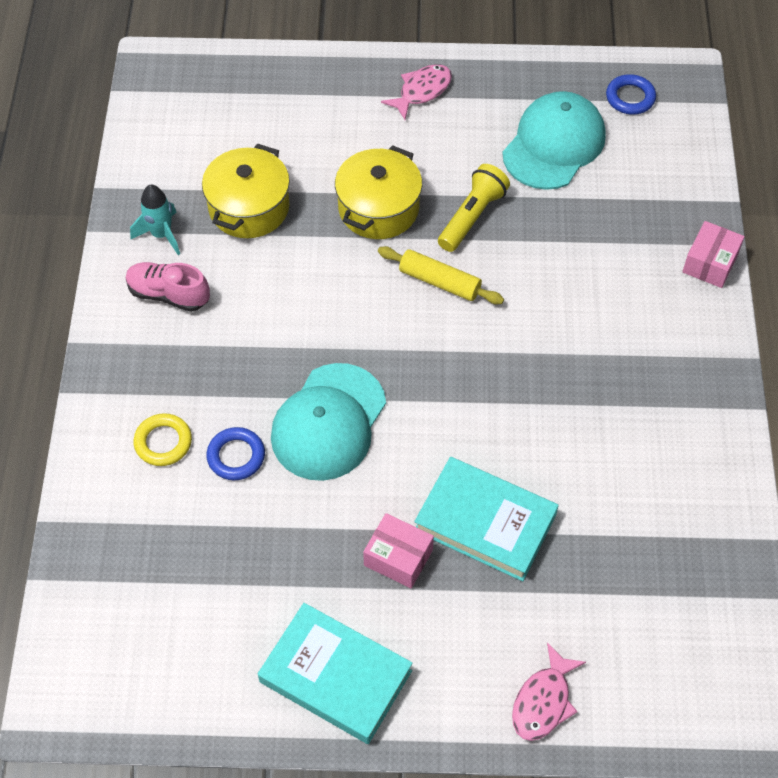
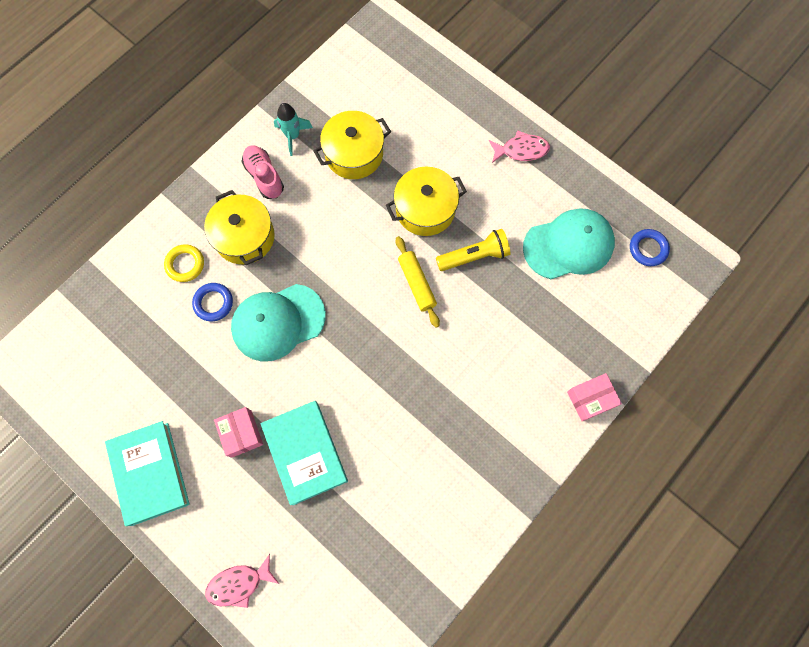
camera: 40 degrees right, 15 degrees up
none -> yellow pot [204,190,275,265]

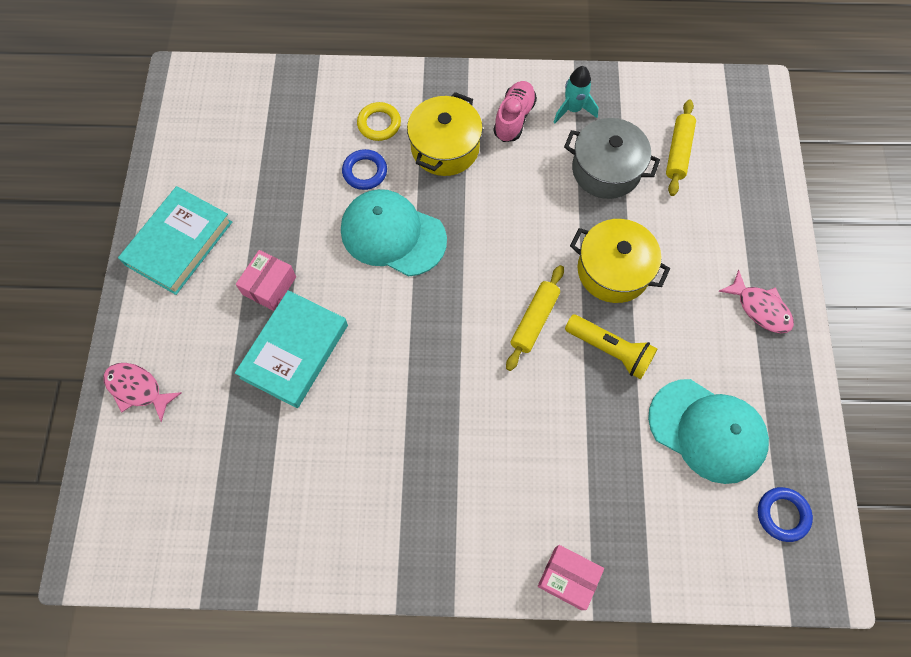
camera: 50 degrees right, 5 degrees down
yellow pot [313,111,391,179] -> grey pot [564,118,660,199]
none -> yellow rolling pin [666,99,696,196]

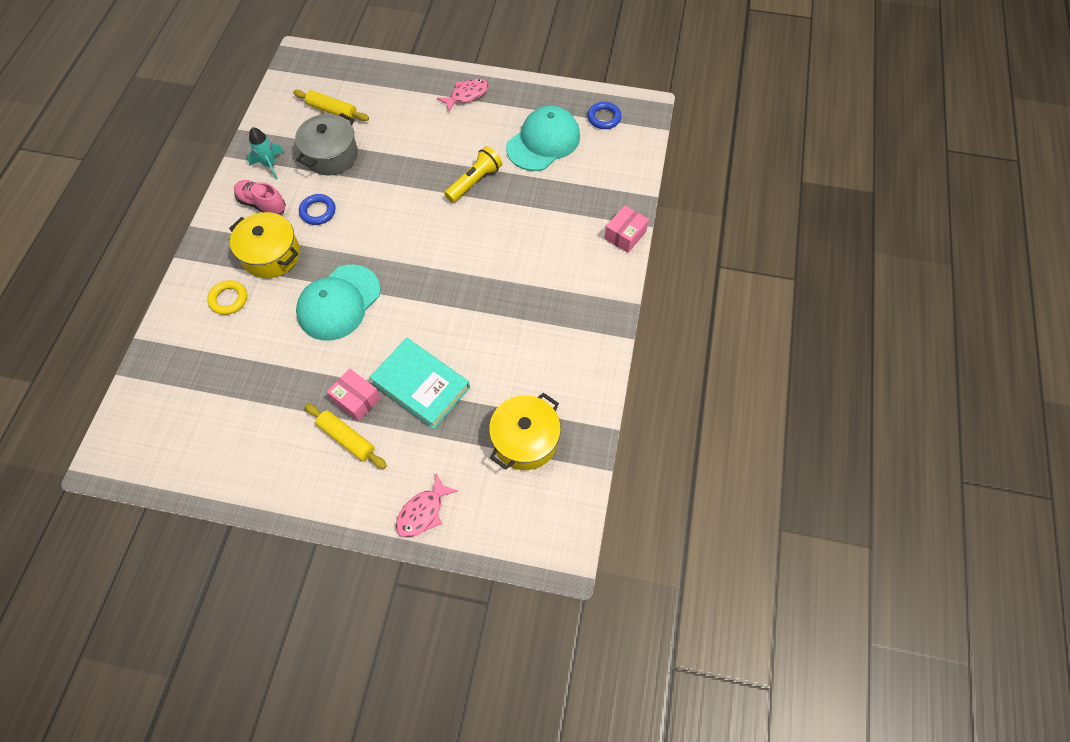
camera: 80 degrees left, 5 degrees down
turquoise book [118,186,232,295] -> none
blue ring [342,149,387,190] -> blue ring moved to [299,194,335,225]
yellow rolling pin [506,265,564,371] -> yellow rolling pin moved to [305,404,387,469]
yellow pot [570,219,670,303] -> yellow pot moved to [489,393,561,470]

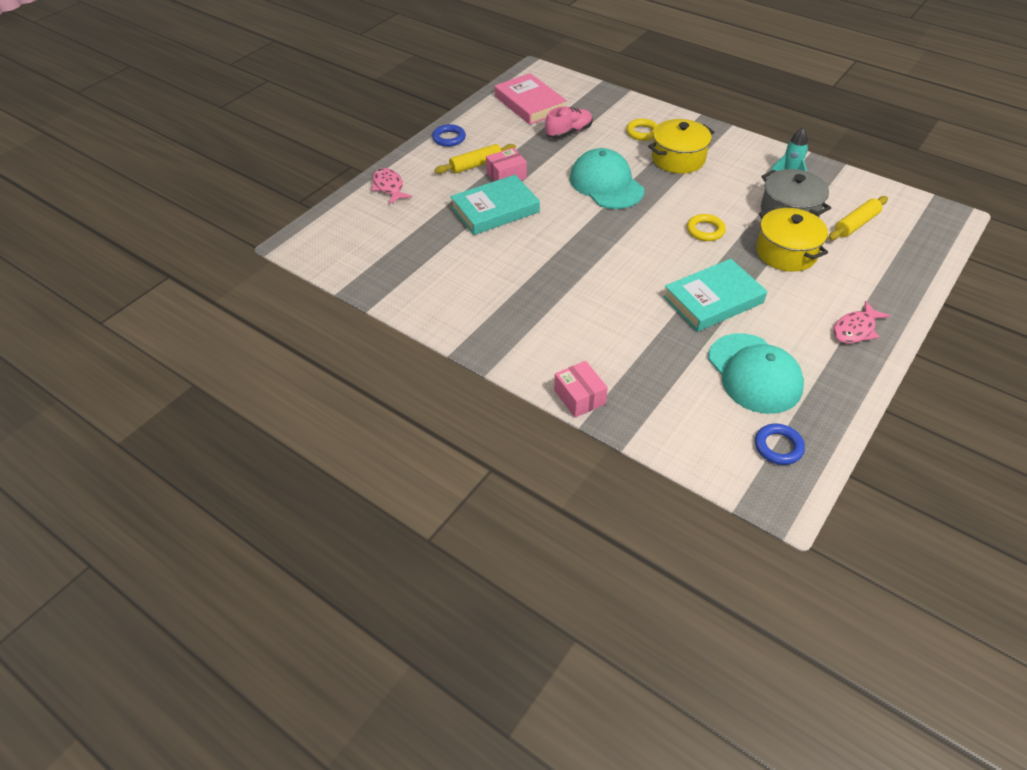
camera: 115 degrees right, 15 degrees down
pink shoe [234,180,286,214] -> pink shoe moved to [545,106,593,139]
blue ring [299,194,335,225] -> blue ring moved to [432,124,466,147]
pink fish [437,78,489,112] -> pink fish turned 60 degrees clockwise [833,301,890,344]
yellow flashlight [444,146,502,203] -> turquoise book [663,259,767,332]
yellow pot [489,393,561,470] -> yellow pot moved to [756,207,828,272]
none -> pink book [495,73,567,125]
none -> yellow ring [687,214,726,241]

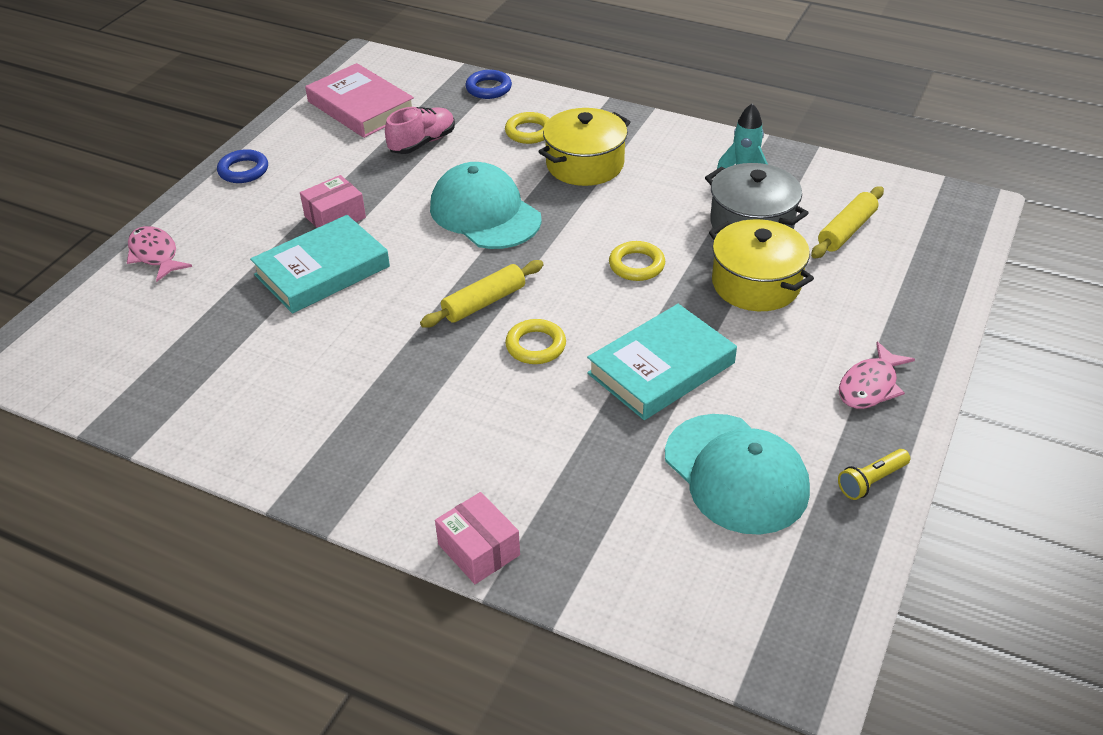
camera: 10 degrees left, 5 degrees down
yellow rolling pin [435,144,516,174] -> yellow rolling pin moved to [420,260,544,328]
blue ring [755,424,805,465] -> blue ring moved to [465,70,512,99]
none -> yellow ring [505,319,566,364]
none -> yellow flashlight [838,449,910,500]

